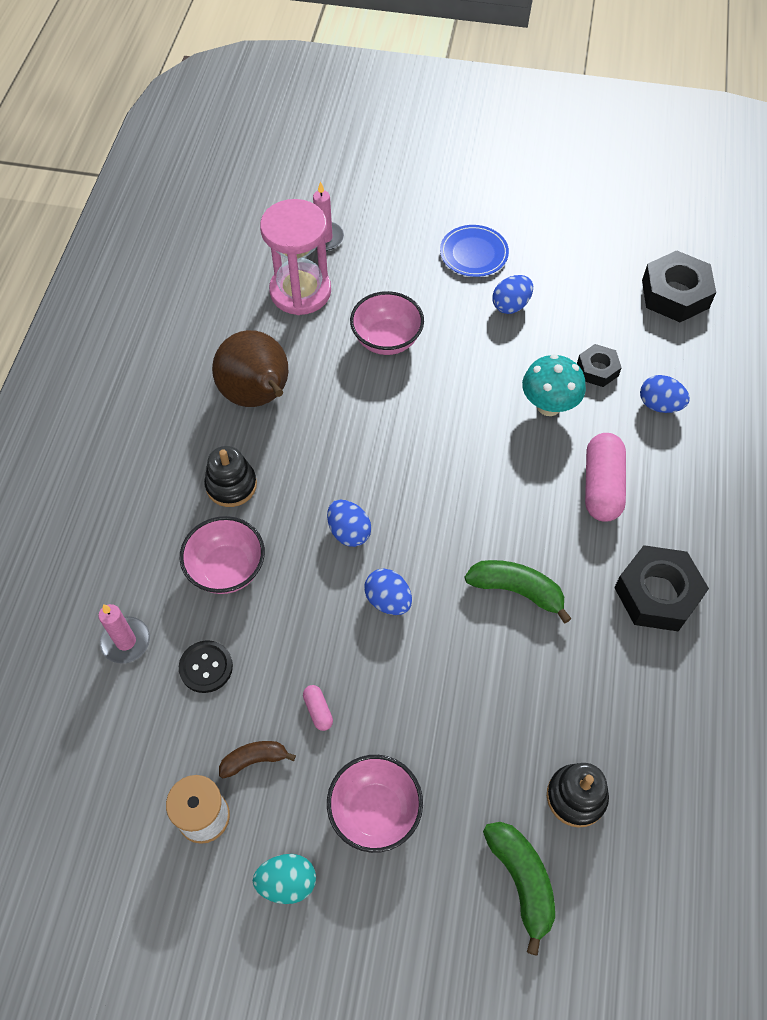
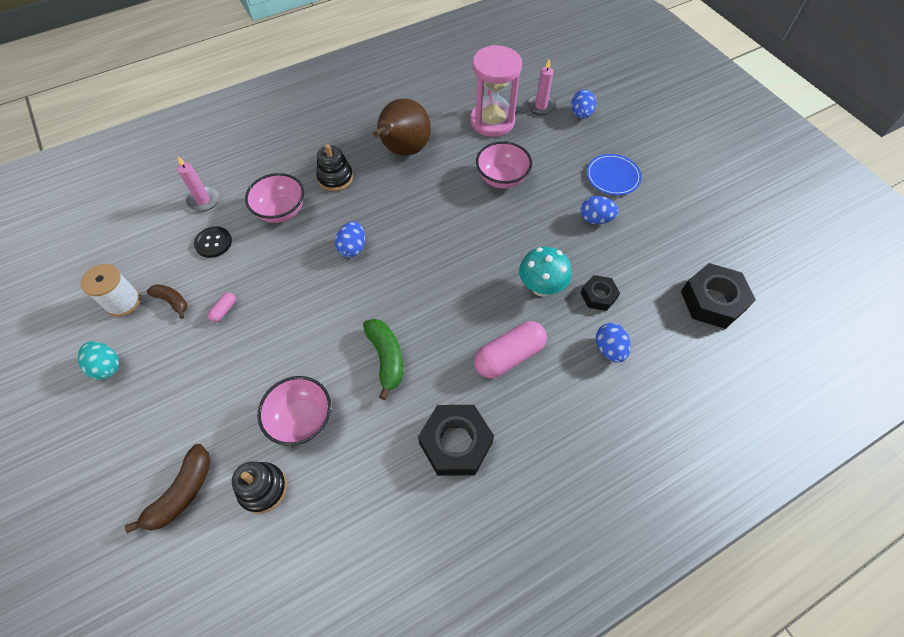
camera: 50 degrees right, 0 degrees up
pink bowl [327,755,423,853] -> pink bowl moved to [258,376,331,446]
blue egg [364,568,412,615] -> blue egg moved to [571,90,596,119]
green banana [483,822,555,956] -> brown banana [125,444,211,533]

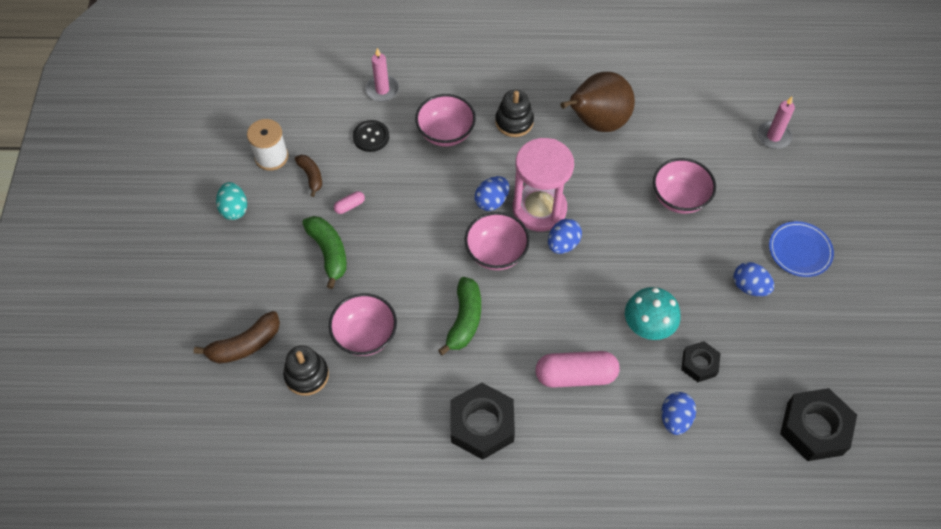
camera: 30 degrees right, 0 degrees up
pink hourglass [470,45,522,137] -> pink hourglass moved to [513,138,574,231]
blue egg [571,90,596,119] -> blue egg moved to [548,219,582,254]
none -> green banana [302,216,347,289]
none -> pink bowl [464,212,530,270]

